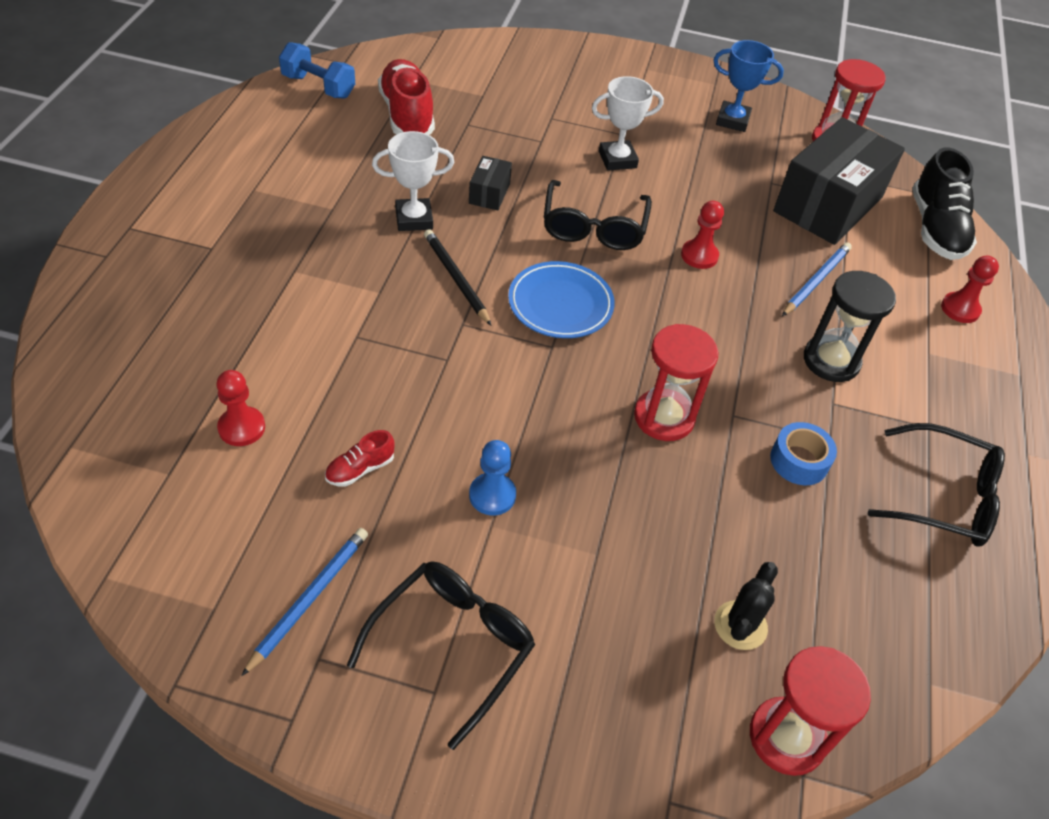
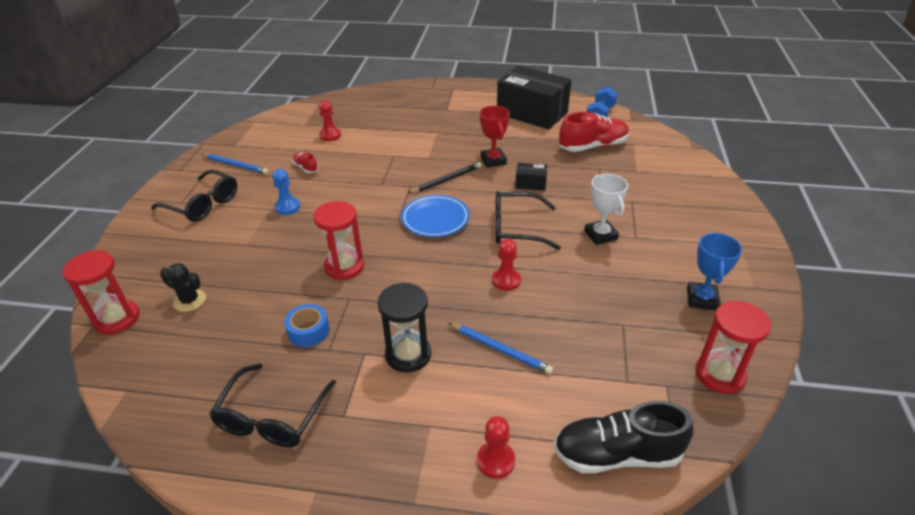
camera: 90 degrees right, 10 degrees down
white trophy [372,131,455,231] -> red trophy [480,106,510,168]
black box [773,117,905,245] -> black box moved to [497,66,571,129]

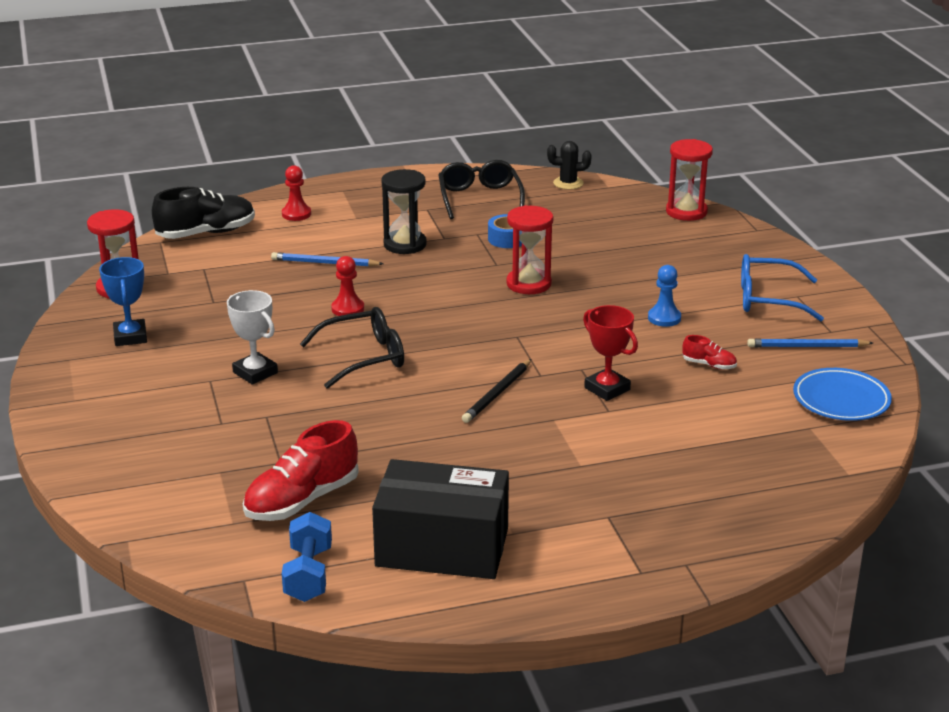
camera: 155 degrees right, 10 degrees down
black glasses [151,169,237,222] -> blue glasses [741,254,824,321]
black cactus [160,263,206,312] -> black cactus moved to [547,141,591,190]
red pawn [319,100,341,141] -> none
blue plate [401,195,470,237] -> blue plate moved to [793,368,892,421]
red trophy [480,106,510,168] -> red trophy moved to [583,305,638,401]
black box [515,163,547,191] -> none

